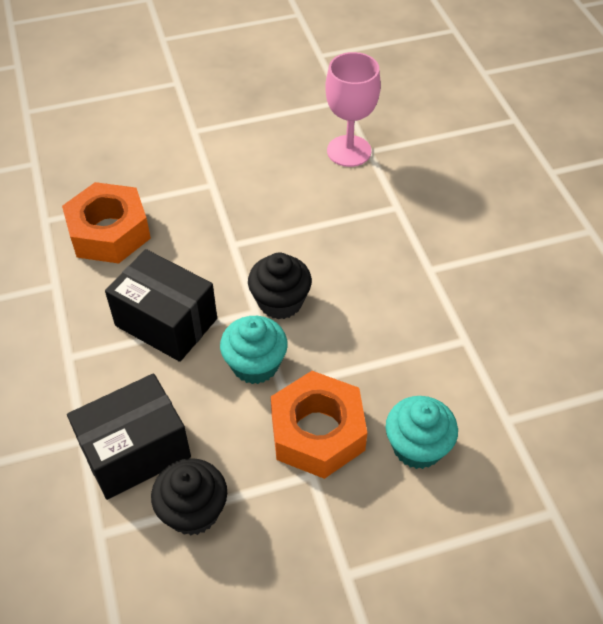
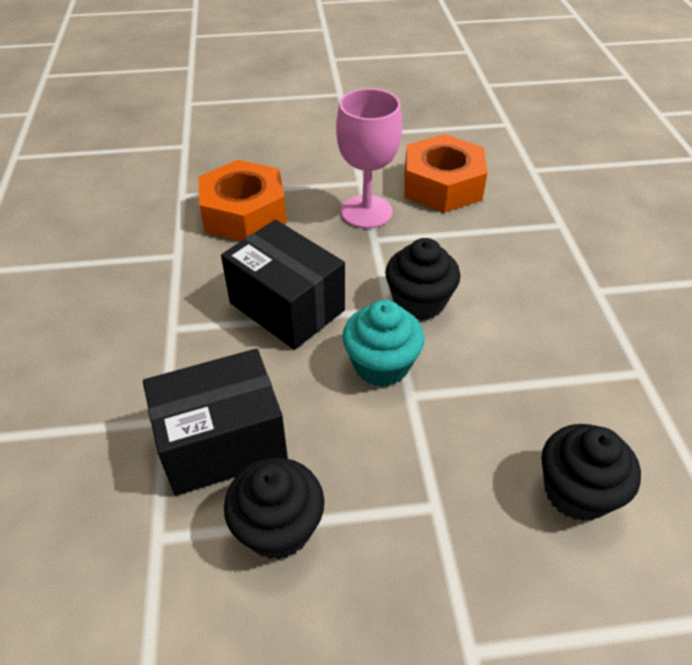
camera: 10 degrees right, 5 degrees down
orange nut [271,371,367,479] -> orange nut moved to [405,134,487,213]
pink goblet [325,52,381,167] -> pink goblet moved to [336,88,402,229]
turquoise cupcake [386,396,458,469] -> black cupcake [541,424,641,521]

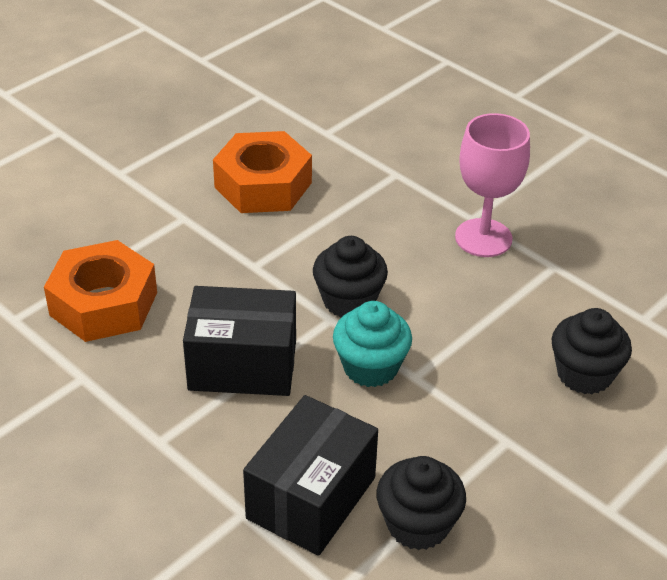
camera: 40 degrees left, 5 degrees down
pink goblet [336,88,402,229] -> pink goblet moved to [455,113,530,257]

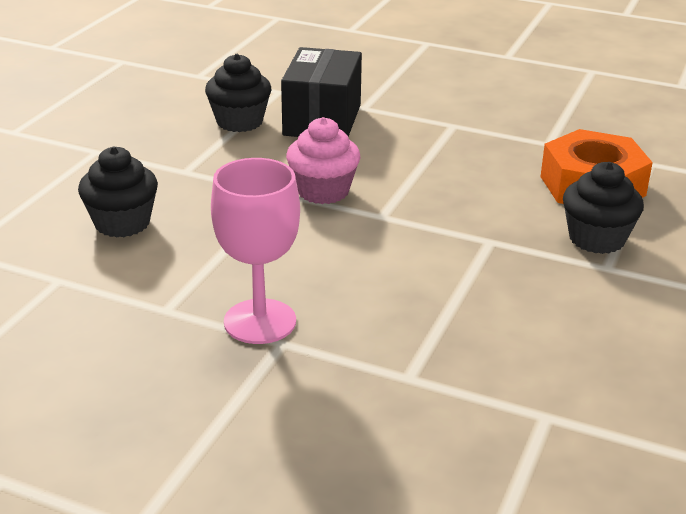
camera: 160 degrees right, 10 degrees down
black box [183,286,296,396] -> none
orange nut [213,131,312,213] -> none
black cupcake [313,236,388,318] -> black cupcake moved to [563,162,644,254]
turquoise cupcake [333,301,412,387] -> pink cupcake [286,117,360,204]

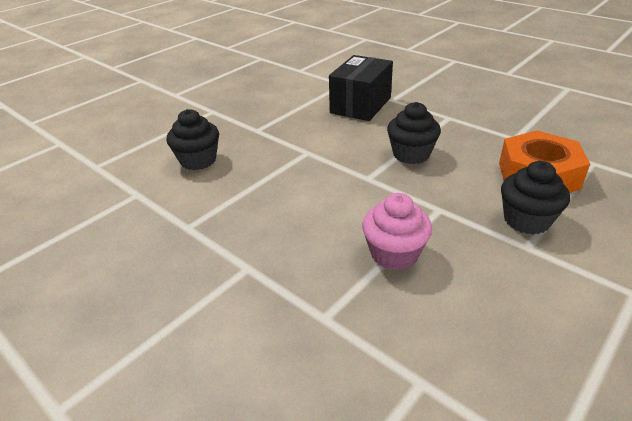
camera: 20 degrees right, 5 degrees up
black cupcake [205,54,271,132] -> black cupcake moved to [387,102,441,164]
pink goblet [211,158,300,344] -> none
pink cupcake [286,117,360,204] -> pink cupcake moved to [362,193,432,271]

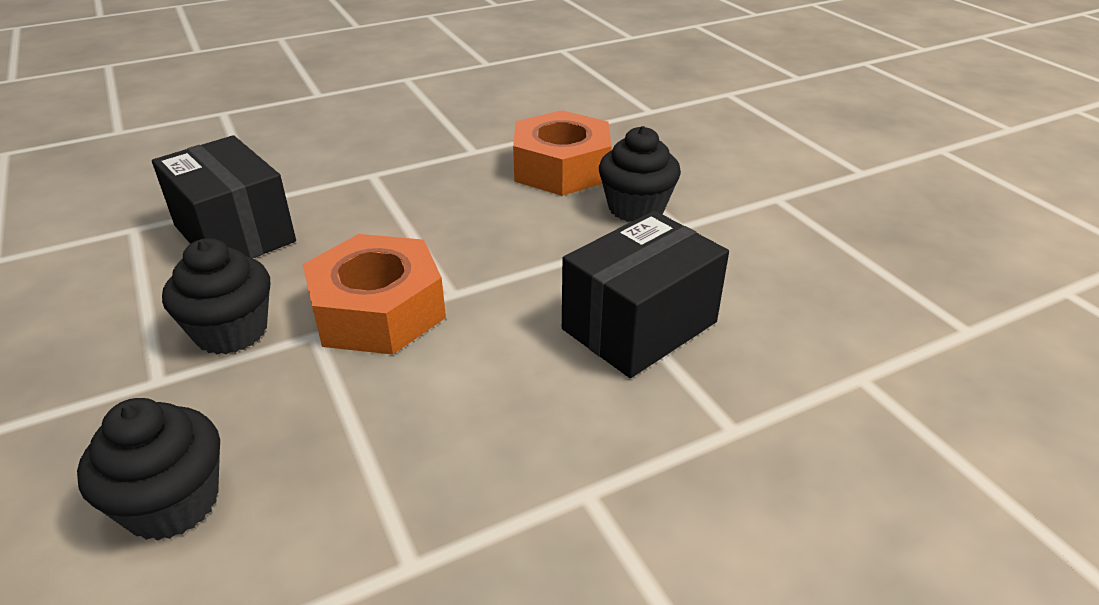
camera: 70 degrees left, 0 degrees up
pink cupcake [362,193,432,271] -> black box [562,211,729,378]
black cupcake [387,102,441,164] -> black cupcake moved to [162,238,270,355]
none -> orange nut [303,234,446,355]

